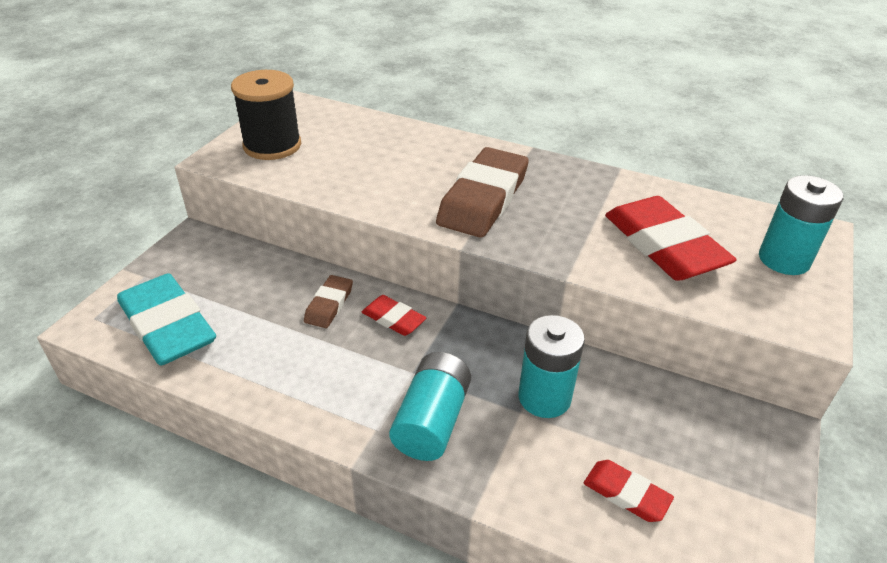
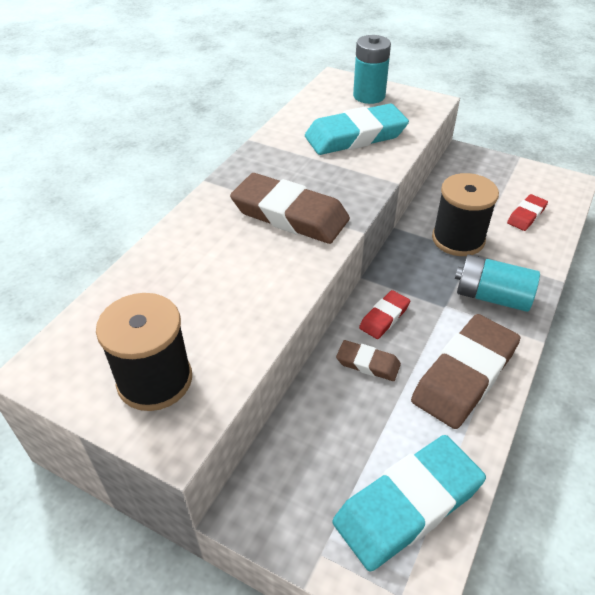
camera: 85 degrees left, 5 degrees up
turquoise battery [519,315,585,418] -> black spool [432,173,499,256]
red eraser [605,196,737,281] -> turquoise eraser [305,104,409,155]
none -> brown eraser [411,314,520,429]

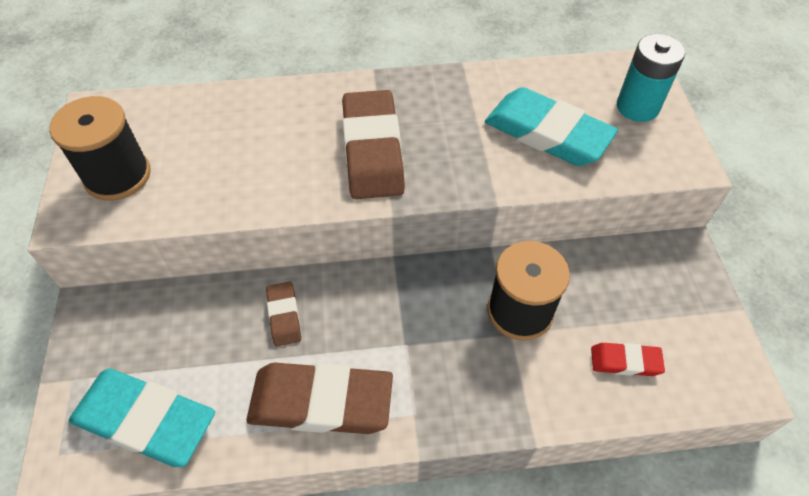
camera: 55 degrees right, 10 degrees up
red eraser [359,290,410,339] -> none
turquoise battery [455,255,540,312] -> none

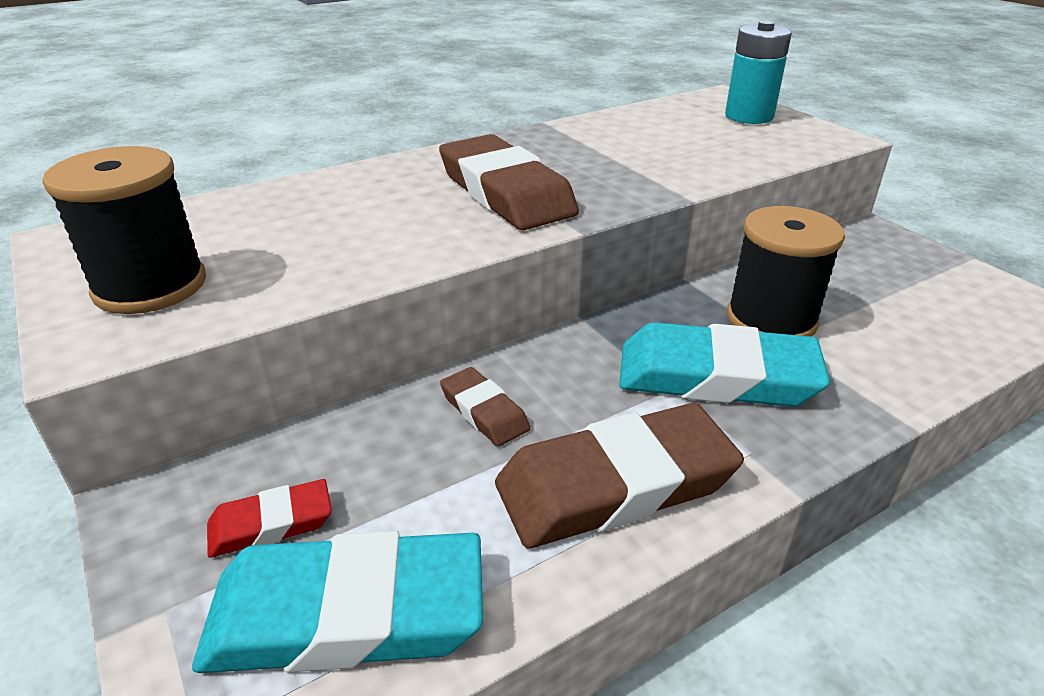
camera: 25 degrees left, 20 degrees down
turquoise eraser [485,87,618,166] -> turquoise eraser moved to [619,322,830,407]
red eraser [591,343,665,376] -> red eraser moved to [207,479,332,558]

